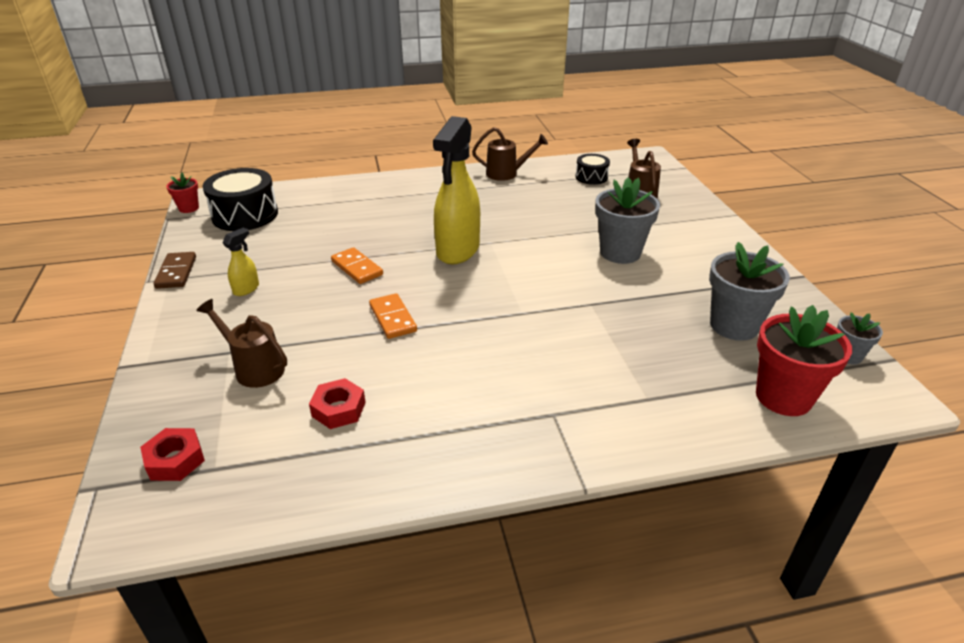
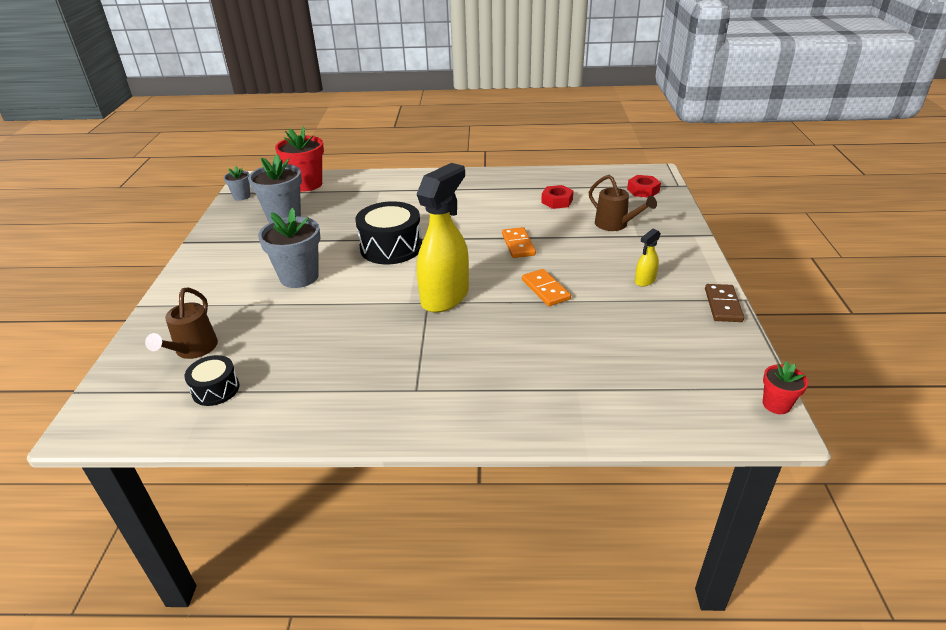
camera: 165 degrees left, 0 degrees up
black drum [202,168,278,231] -> black drum moved to [355,201,422,264]
brown watering can [472,127,548,181] -> none

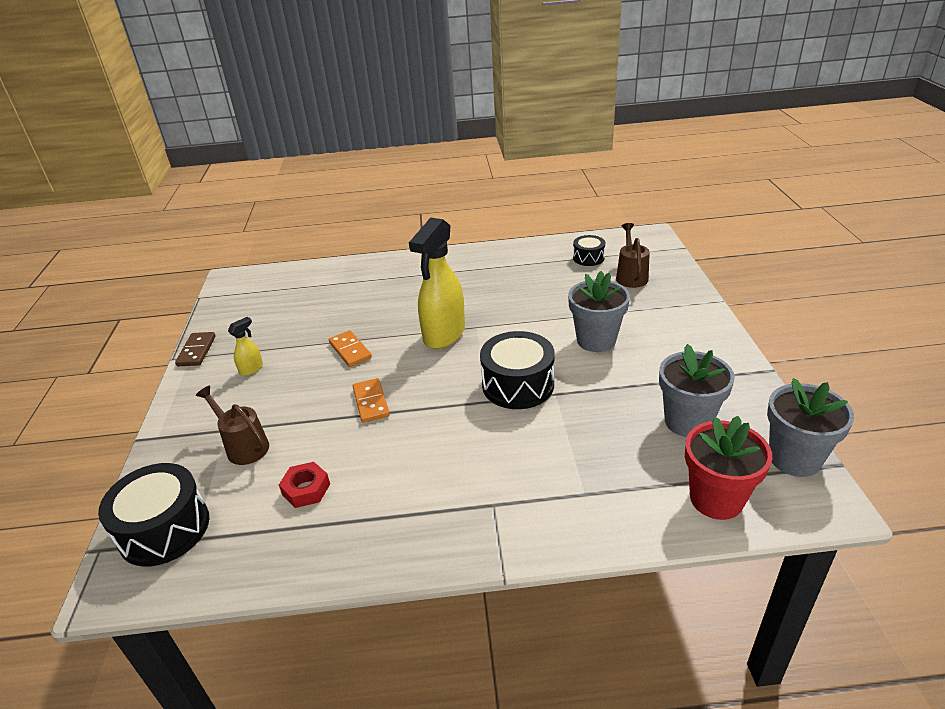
camera: 175 degrees right, 0 degrees up
grey flower pot [224,166,250,200] -> grey flower pot [767,378,854,477], size x1.91
red nut [627,175,661,197] -> black drum [98,463,209,567]
red flower pot [763,361,808,414] -> none

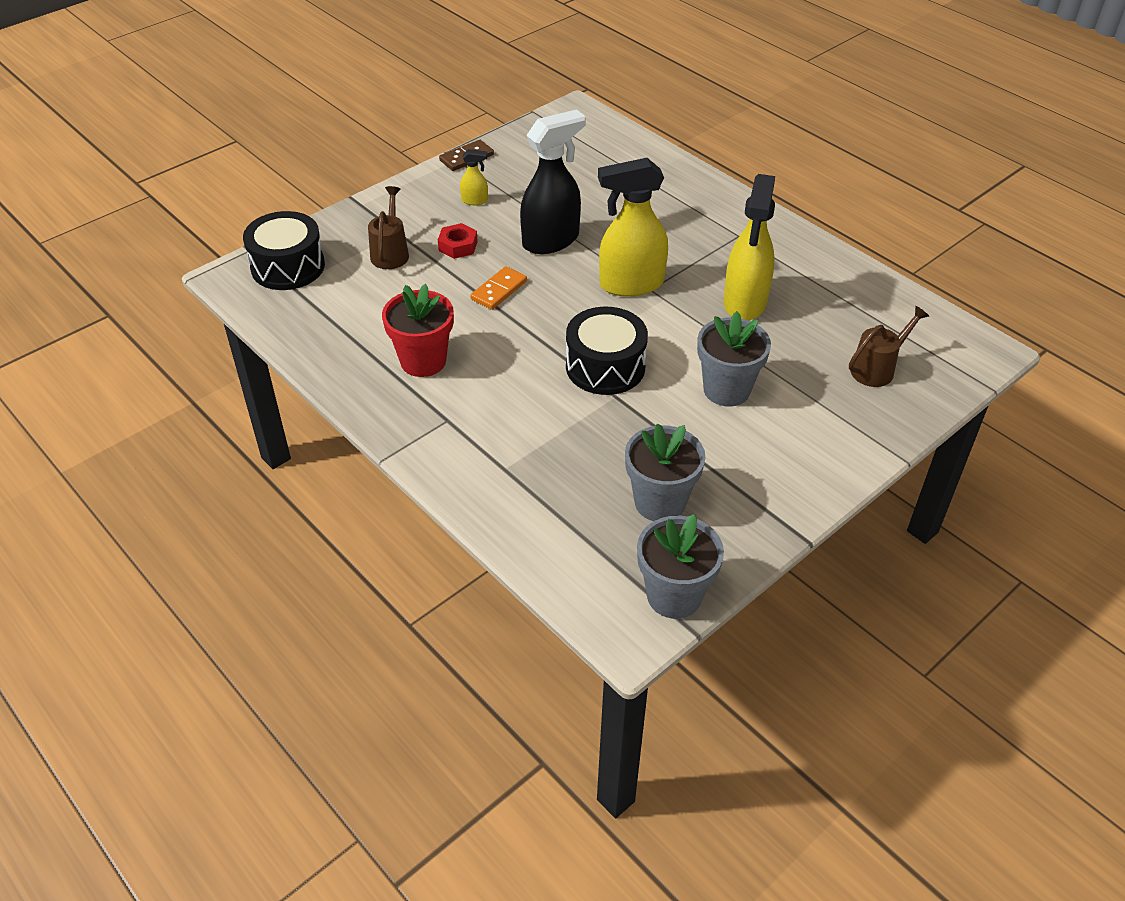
camera: 50 degrees right, 10 degrees up
red nut [279,462,330,508] -> red nut moved to [438,223,478,259]
orange domino [329,331,372,367] -> black spray bottle [520,109,586,254]
black drum [573,235,605,266] -> none
red flower pot [685,416,772,520] -> red flower pot moved to [382,284,454,377]
none -> yellow spray bottle [723,174,775,321]

